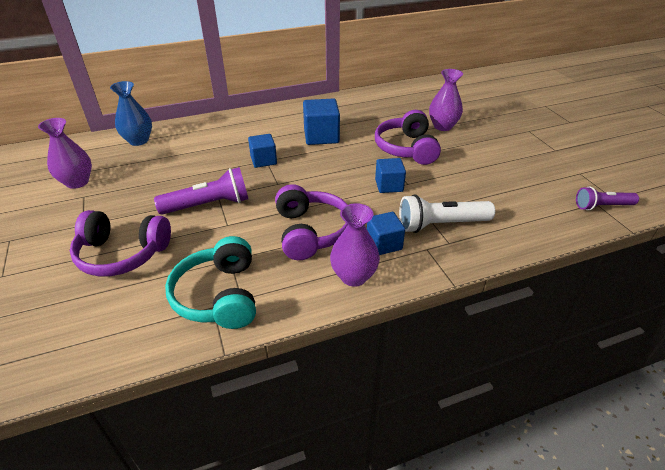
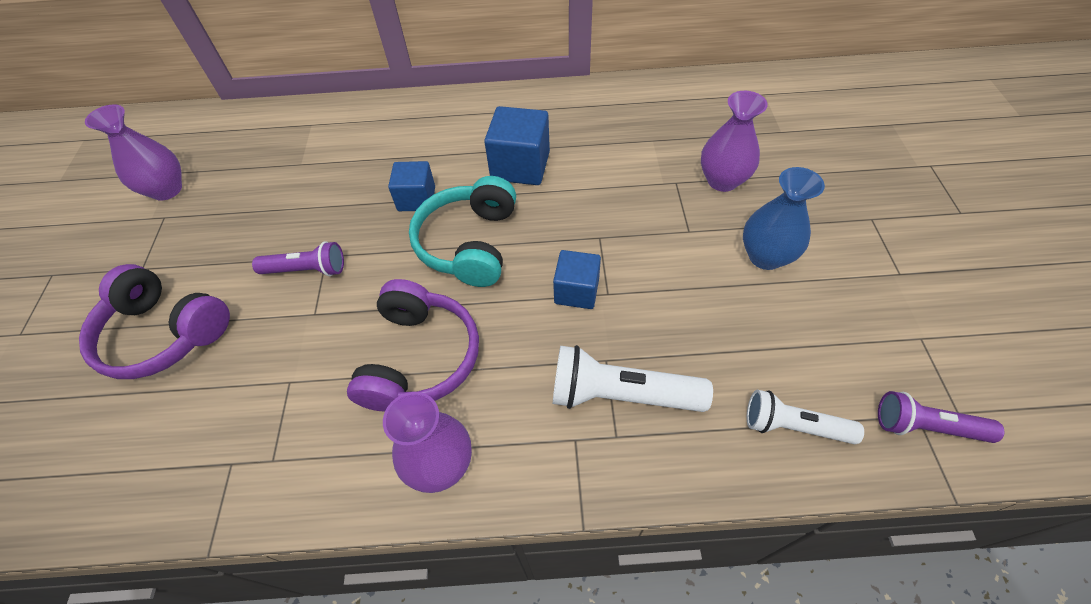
camera: 20 degrees right, 15 degrees up
blue vase [110,81,152,146] -> blue vase moved to [743,167,825,270]
purple flashlight [154,167,248,215] -> purple flashlight [252,241,344,276], size x0.66
turquoise headphones [165,236,256,329] -> turquoise headphones moved to [409,176,516,287]
blue cube [367,212,405,255] -> none
purple headphones [375,110,441,165] -> none
none -> white flashlight [747,390,864,444]

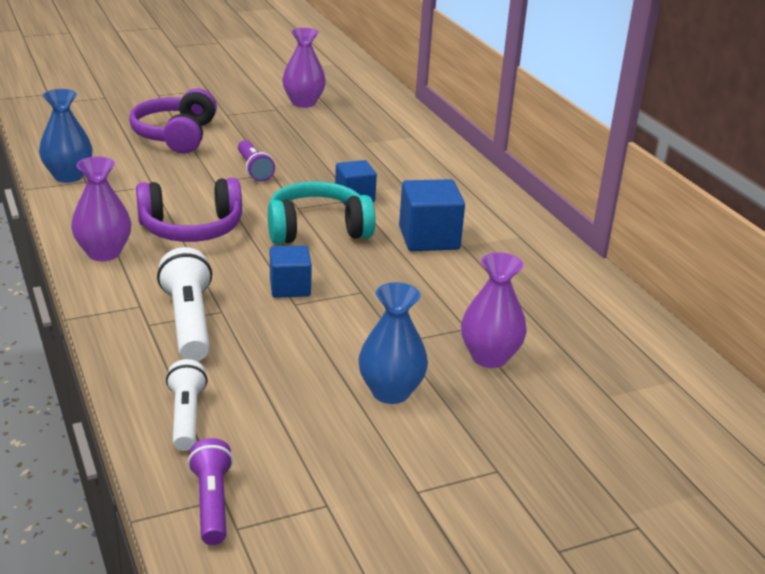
camera: 65 degrees right, 25 degrees down
none -> blue vase [39,89,92,183]

